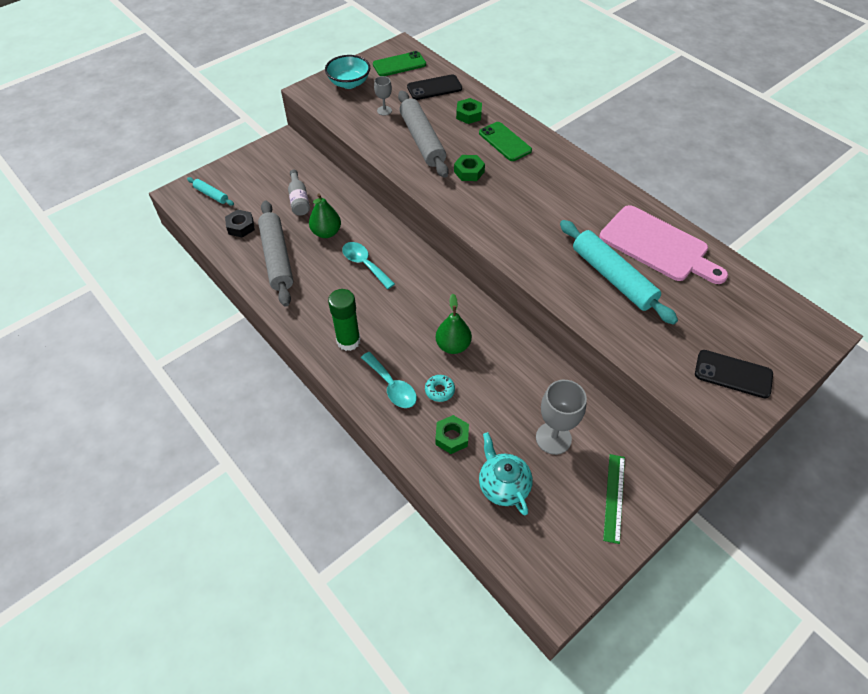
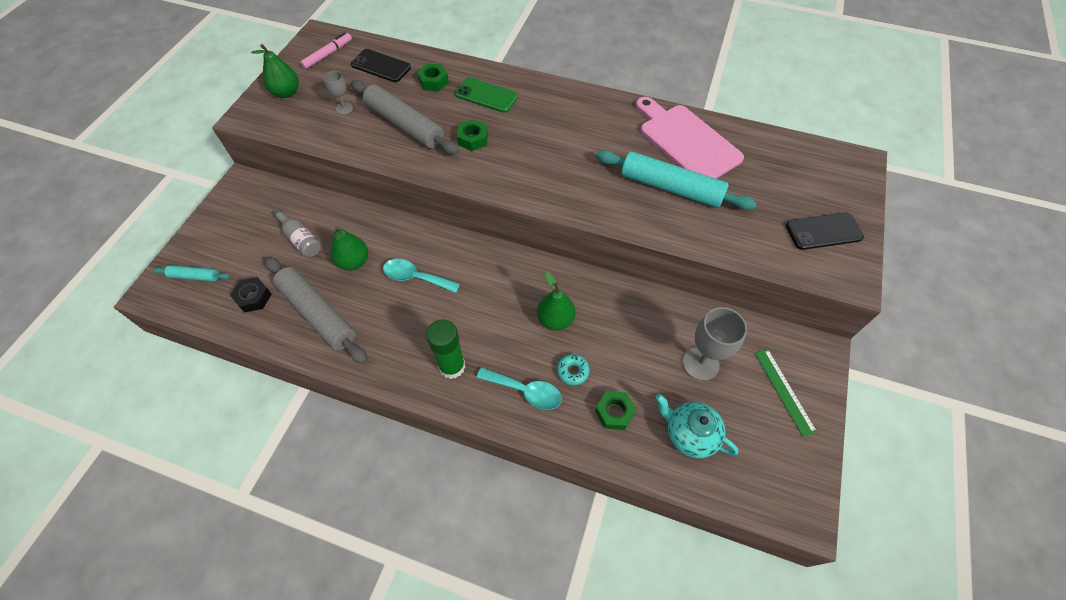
camera: 30 degrees left, 5 degrees up
turquoise bowl [325,55,370,89] -> green pear [251,44,299,98]
green phone [373,51,426,76] -> pink marker [300,32,352,69]
black phone [407,74,462,100] -> black phone turned 75 degrees clockwise [351,49,411,82]
pink cutting board [600,205,728,284] -> pink cutting board turned 135 degrees counterclockwise [636,97,744,179]

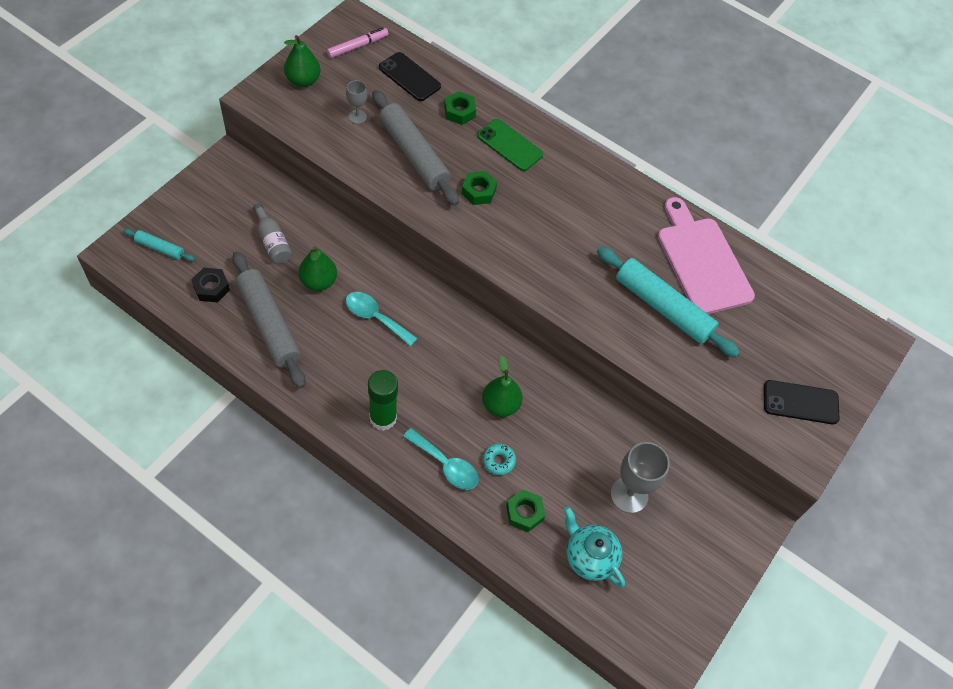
camera: 10 degrees right, 0 degrees up
green ruler [755,349,817,437] -> none

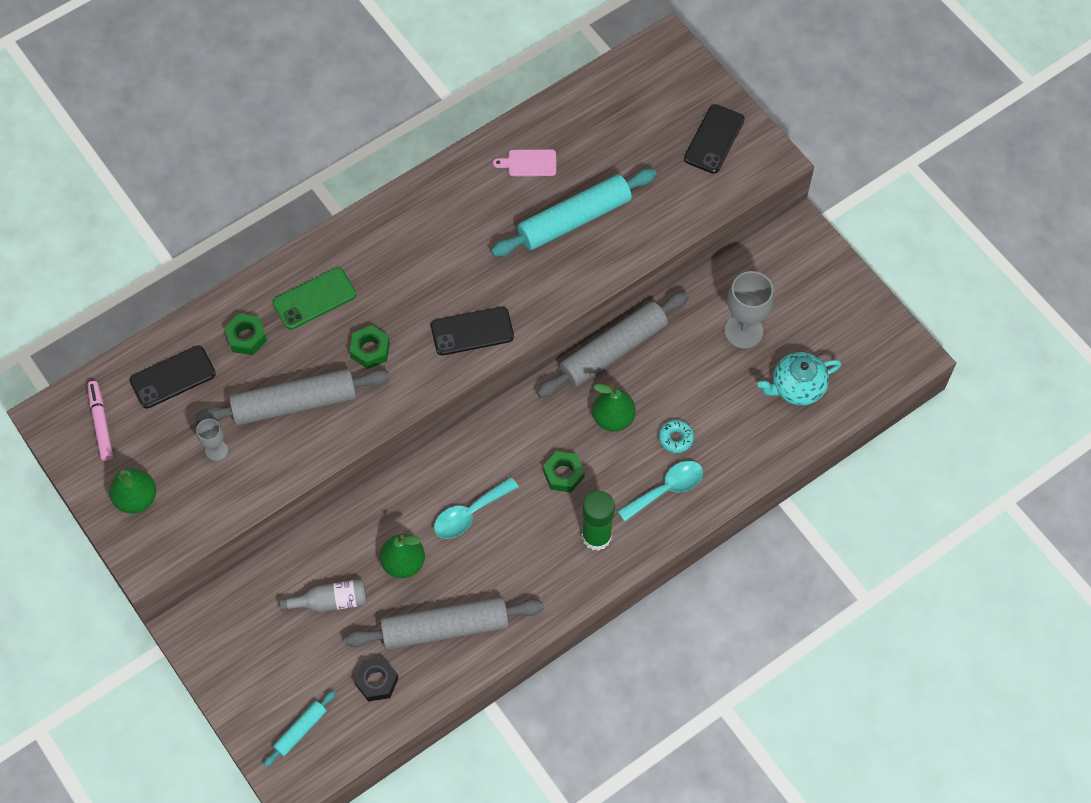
camera: 65 degrees left, 5 degrees up
green nut [506,490,545,532] -> green nut moved to [543,451,585,493]
pink cutting board [658,197,755,314] -> pink cutting board [493,149,556,176], size x0.42
none -> black phone [431,307,514,355]
none -> grey rolling pin [537,291,689,398]

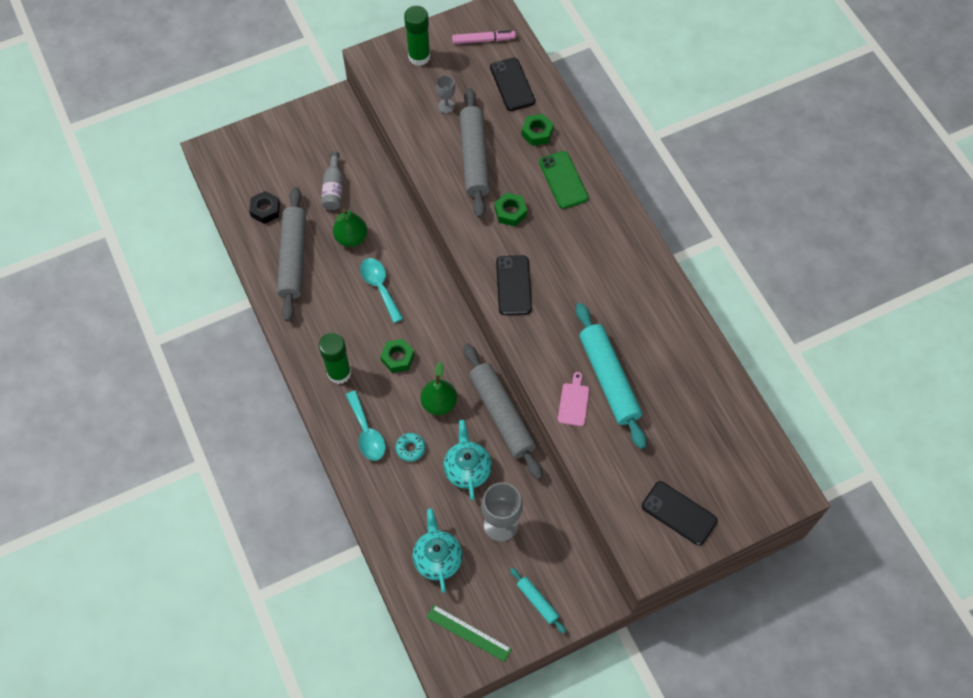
camera: 100 degrees right, 0 degrees up
green pear [109,468,156,514] -> green glue stick [404,6,430,66]
turquoise rolling pin [264,691,336,767] -> turquoise rolling pin moved to [510,568,566,634]
pink cutting board [493,149,556,176] -> pink cutting board moved to [558,372,589,426]
none -> green ruler [426,605,512,662]
none -> turquoise teapot [444,420,492,500]

